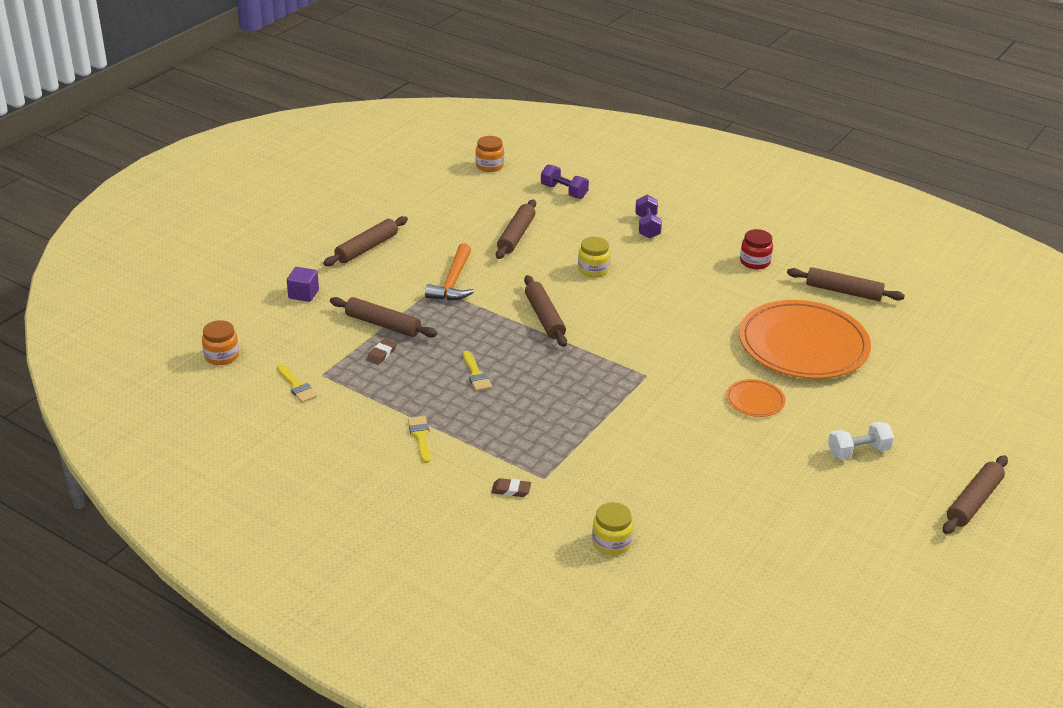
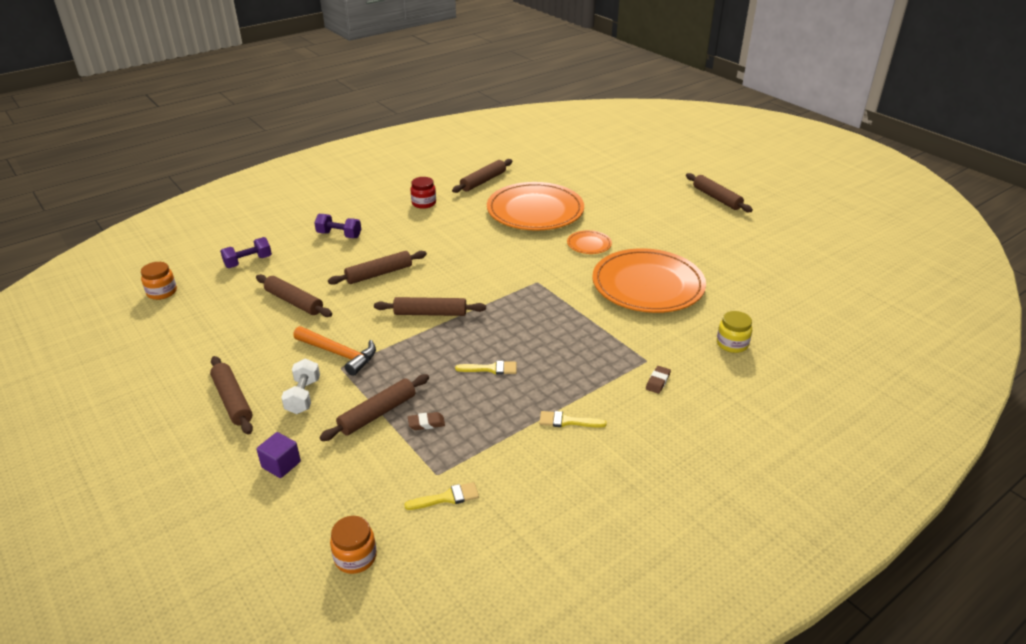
camera: 70 degrees left, 0 degrees up
brown eraser [367,338,397,365] -> brown eraser turned 60 degrees counterclockwise [408,412,445,430]
yellow jar [578,237,610,277] -> brown rolling pin [328,251,427,285]
white dumbbell [828,422,894,460] -> white dumbbell moved to [281,359,320,414]
none -> orange plate [592,248,706,313]

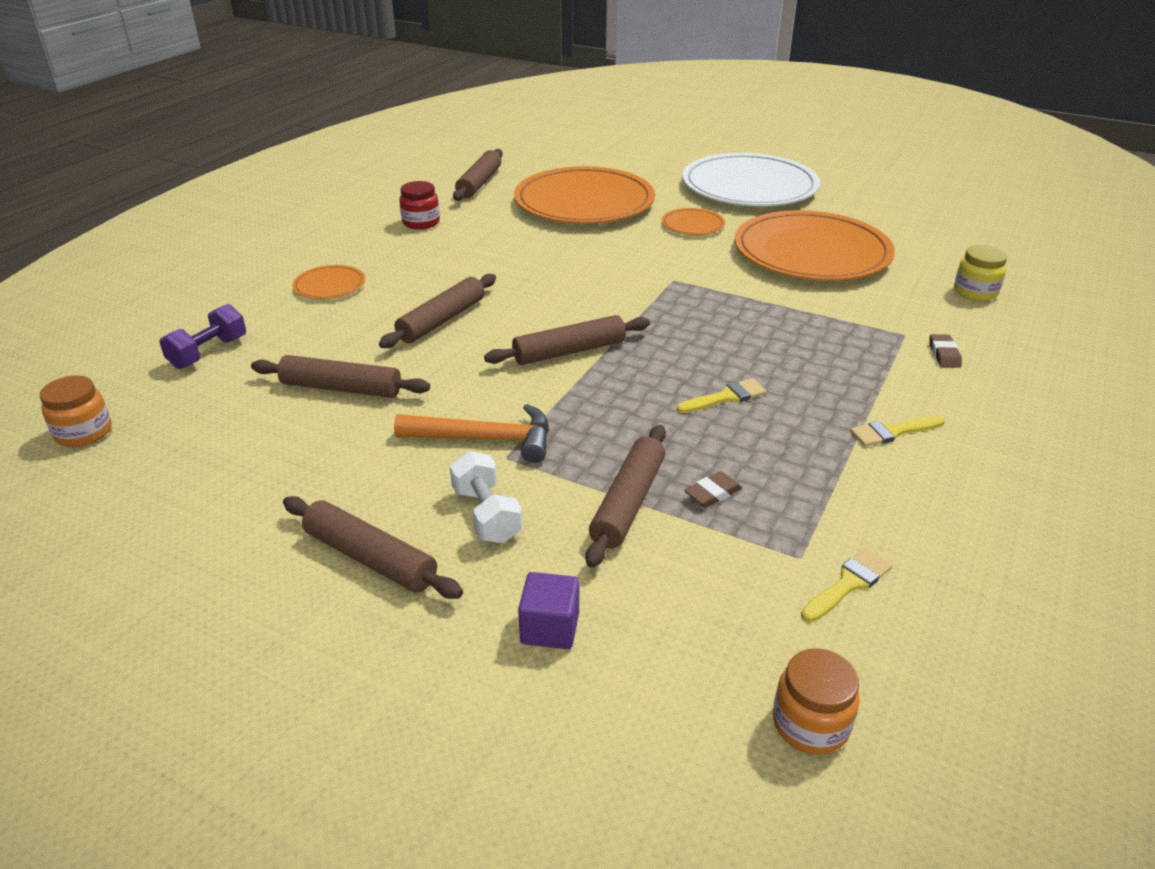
camera: 25 degrees left, 0 degrees up
purple dumbbell [314,214,361,238] -> orange plate [292,265,365,299]
brown rolling pin [686,173,753,212] -> none
none -> white plate [682,153,820,206]

